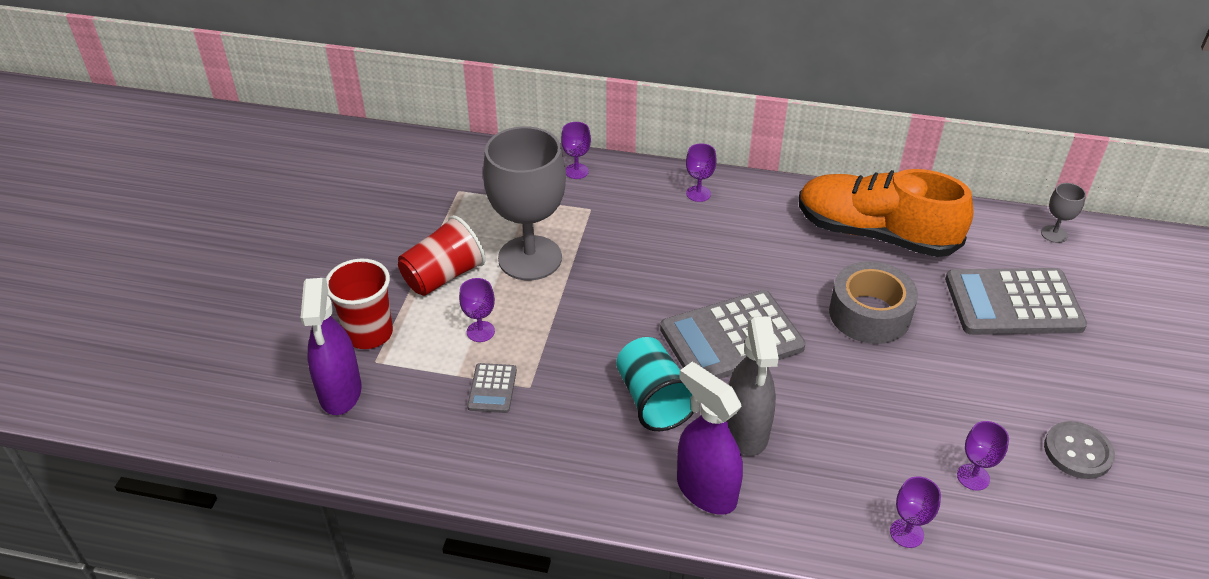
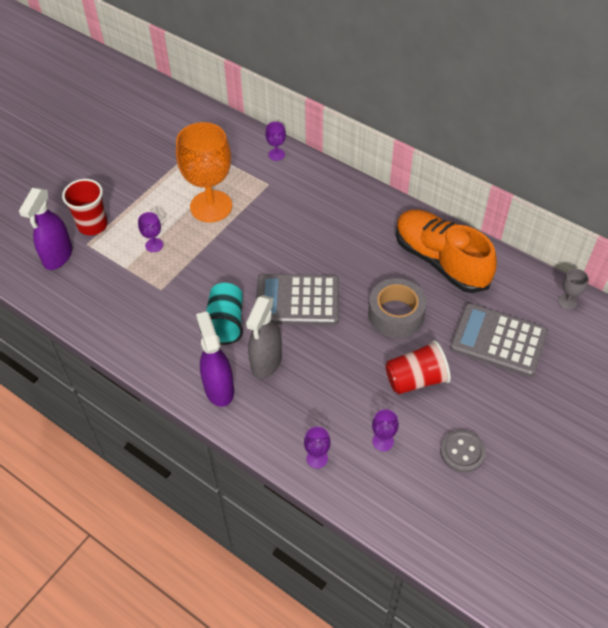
camera: 25 degrees right, 10 degrees up
red cup [398,215,486,296] -> red cup moved to [386,340,451,394]
grey calculator [467,363,517,413] -> none
grey goblet [483,126,566,280] -> orange goblet [176,122,232,222]
purple goblet [686,143,717,202] -> none

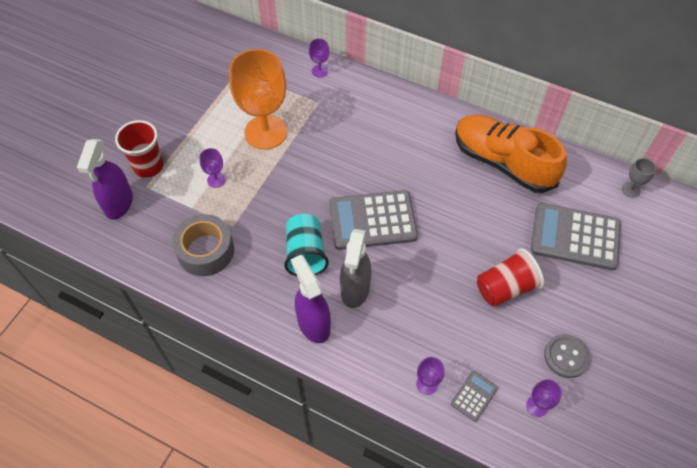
camera: 10 degrees left, 5 degrees up
grey tape [368,278,427,338] -> grey tape moved to [172,214,234,276]
purple goblet [372,409,399,451] -> purple goblet moved to [526,379,562,417]
none -> grey calculator [451,371,498,422]

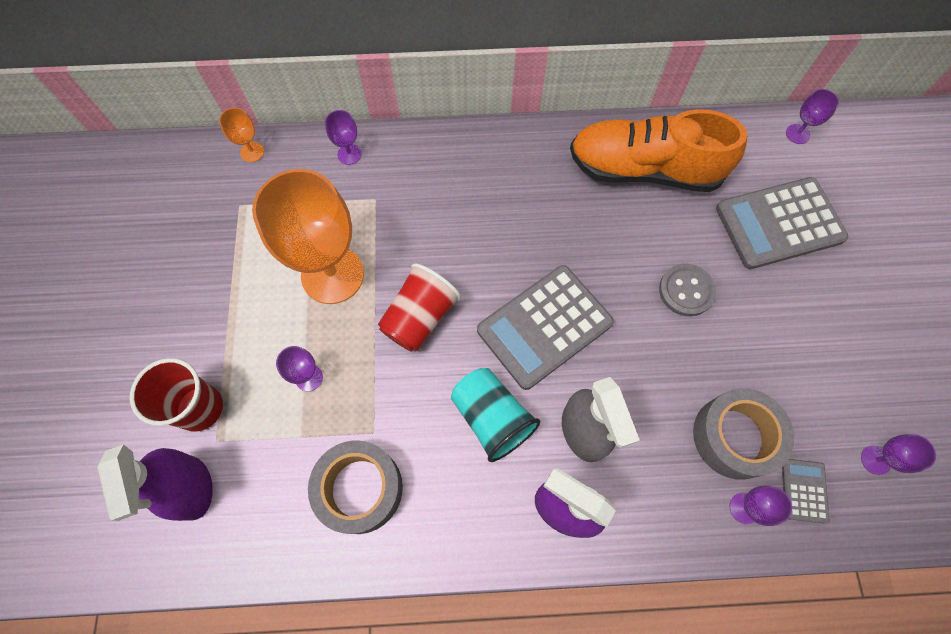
camera: 30 degrees left, 10 degrees up
red cup [477,248,544,307] -> red cup moved to [378,263,461,352]
grey button [544,334,590,378] -> grey button moved to [659,264,716,316]
grey goblet [622,158,656,197] -> purple goblet [786,89,839,144]
none -> orange goblet [219,108,264,162]
none -> grey tape [693,388,794,480]

